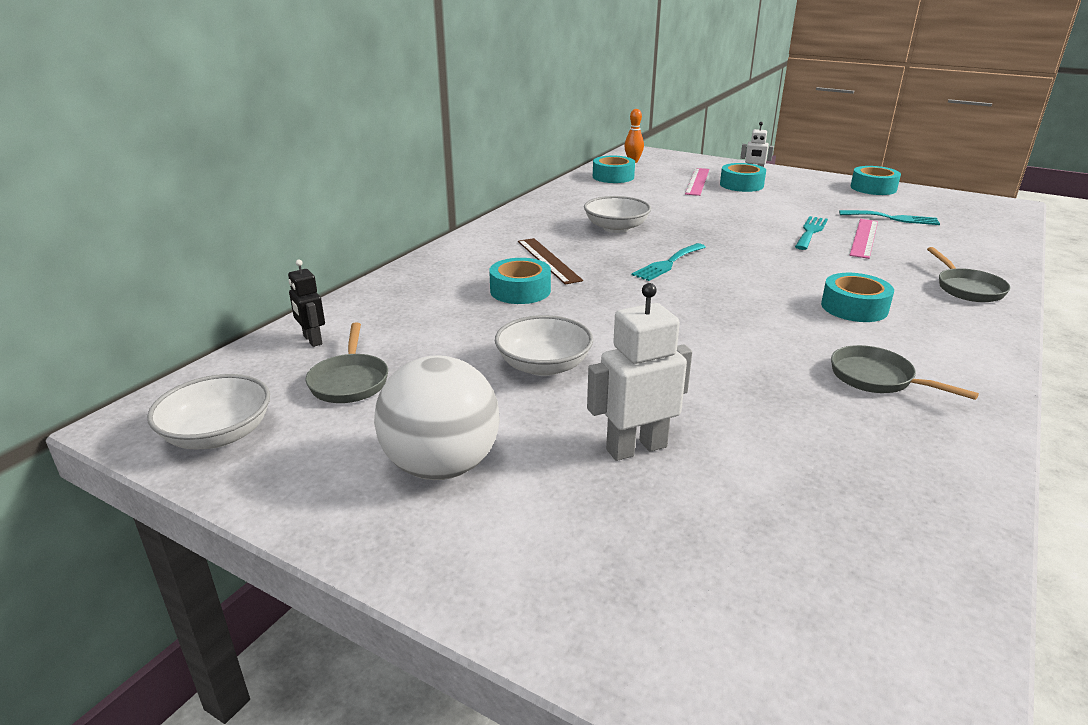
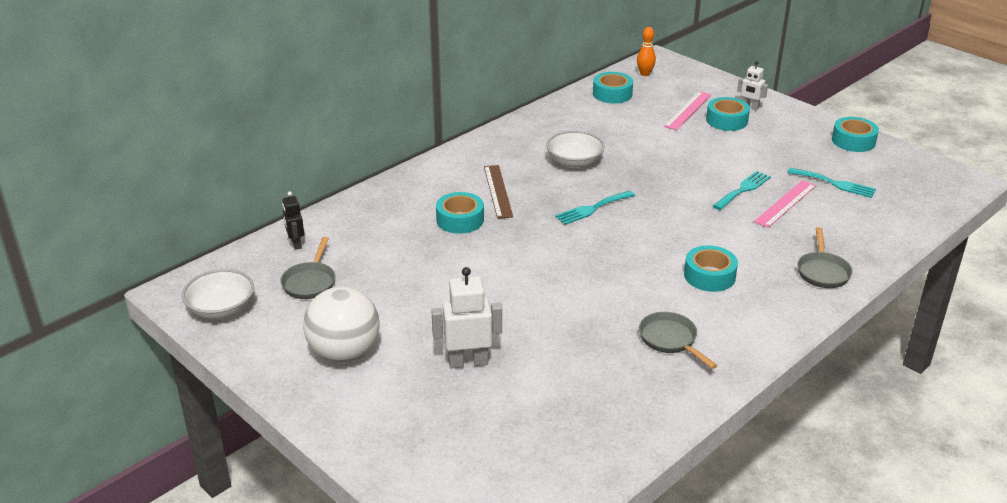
camera: 15 degrees right, 5 degrees up
white bowl [495,315,593,376] -> none

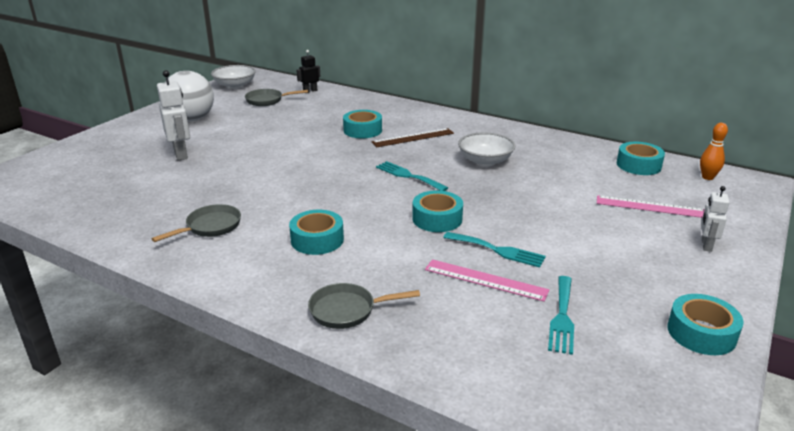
camera: 75 degrees right, 5 degrees down
turquoise tape [706,97,750,131] -> turquoise tape moved to [412,190,463,232]

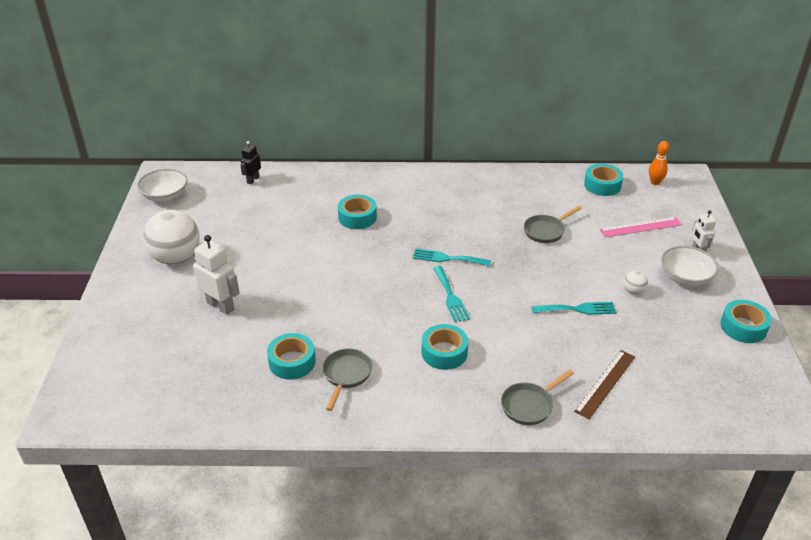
camera: 30 degrees left, 10 degrees up
grey pan [245,89,308,106] -> grey pan moved to [524,206,582,243]
brown ruler [372,128,454,147] -> brown ruler moved to [574,350,635,419]
turquoise tape [412,190,463,232] -> turquoise tape moved to [267,333,316,380]
pink ruler [425,259,549,302] -> none
white bowl [458,133,515,166] -> white bowl moved to [661,246,718,286]
turquoise fork [548,276,574,355] -> turquoise fork moved to [433,266,470,322]
none -> white ball [624,270,648,294]

